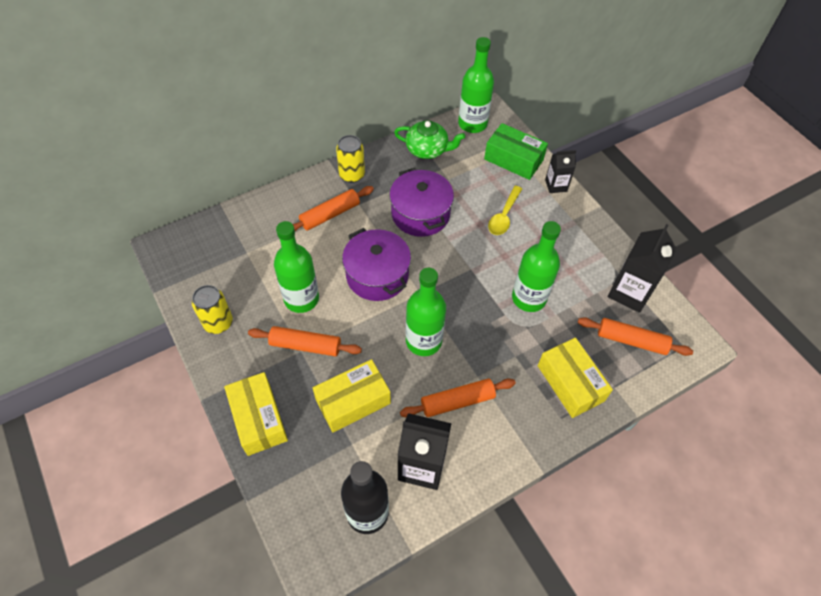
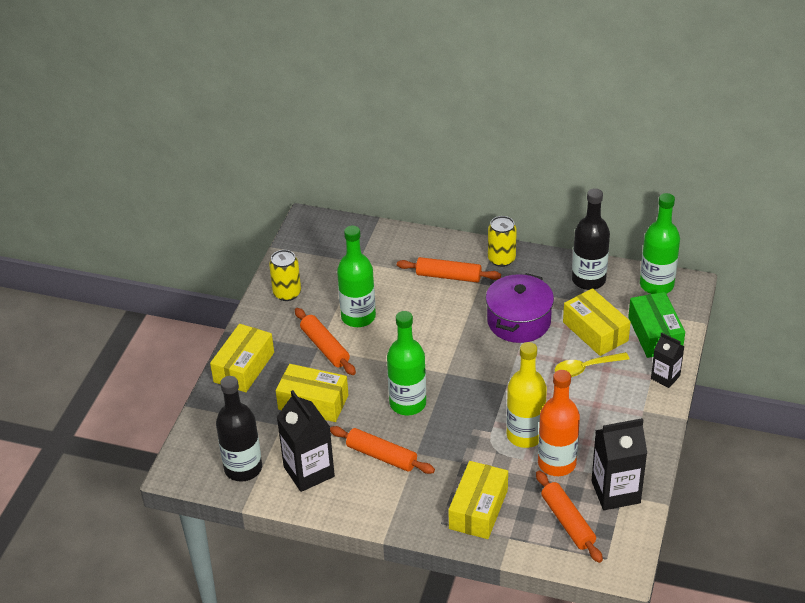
camera: 50 degrees right, 15 degrees down
purple pot [342,228,411,301] -> none
green teapot [394,120,465,159] -> black bottle [572,188,610,290]
green bottle [512,221,561,312] -> yellow bottle [506,342,547,448]
none -> orange bottle [538,370,580,476]
none -> yellow box [563,288,631,356]

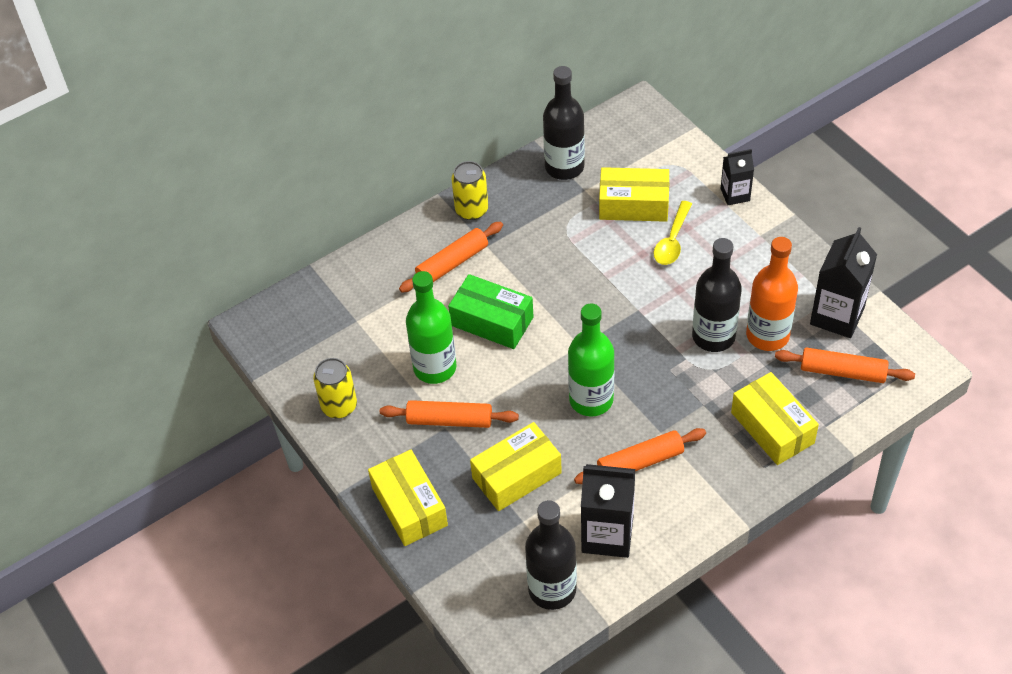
camera: 50 degrees left, 10 degrees up
purple pot [486,273,554,343] -> none
yellow bottle [506,342,547,448] -> black bottle [692,238,742,352]
green box [628,292,685,358] -> green box moved to [448,274,534,349]
green bottle [640,193,680,294] -> none

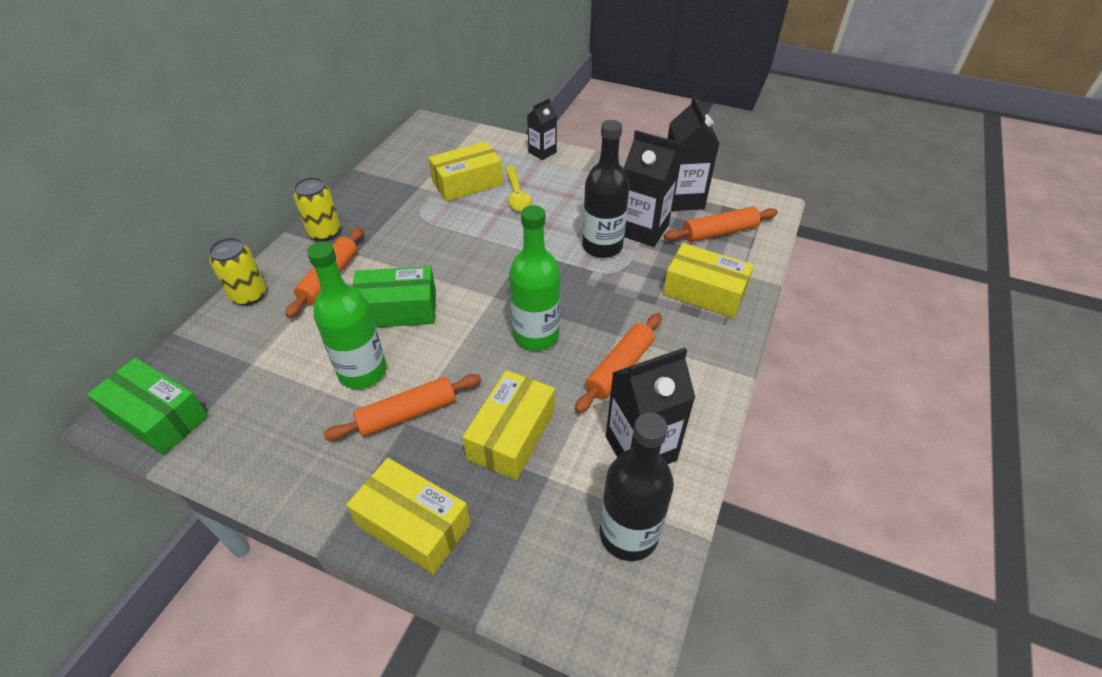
camera: 35 degrees left, 5 degrees down
yellow can [313,358,357,419] -> yellow can moved to [209,238,266,306]
black bottle [543,66,585,180] -> none
orange bottle [746,237,798,351] -> black carton [624,130,681,247]
none -> green box [87,358,209,455]

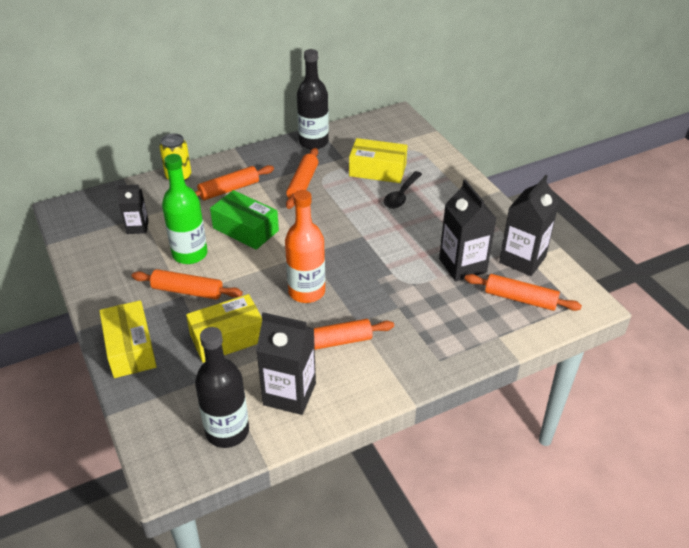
camera: 40 degrees right, 5 degrees down
green box [87,358,209,455] -> none
yellow can [294,177,340,241] -> none
yellow spoon [505,166,532,212] -> black spoon [384,171,422,209]
green bottle [509,205,560,351] -> orange bottle [285,190,325,303]
black carton [527,98,557,160] -> black carton moved to [117,185,149,234]
black bottle [582,120,630,258] -> black bottle moved to [297,49,329,149]
yellow box [663,243,754,318] -> none
none -> orange rolling pin [286,148,318,209]

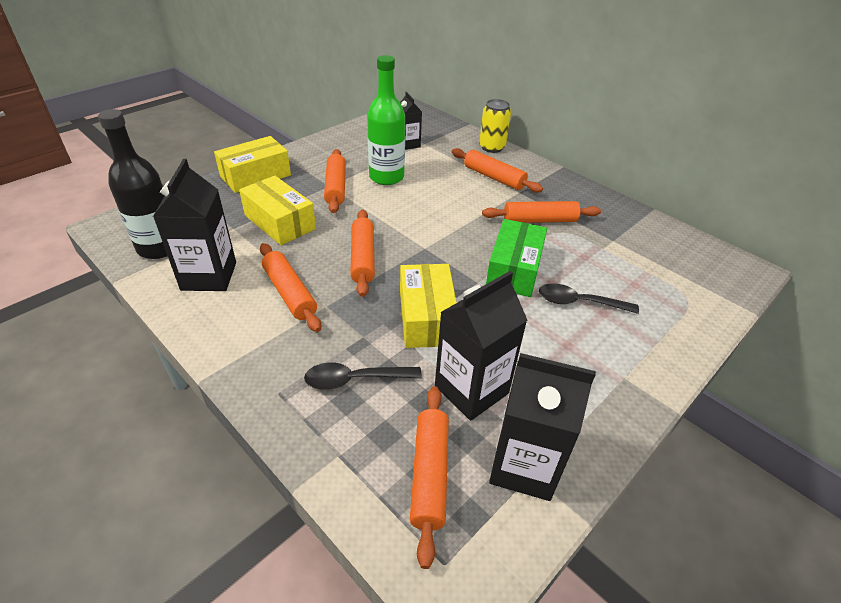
camera: 70 degrees right, 0 degrees up
green box [210,190,279,250] -> green box moved to [486,219,547,297]
orange bottle [285,190,325,303] -> orange rolling pin [350,209,375,297]
black bottle [297,49,329,149] -> none
yellow box [349,138,407,183] -> yellow box moved to [400,264,457,348]
none -> black spoon [304,362,422,390]

